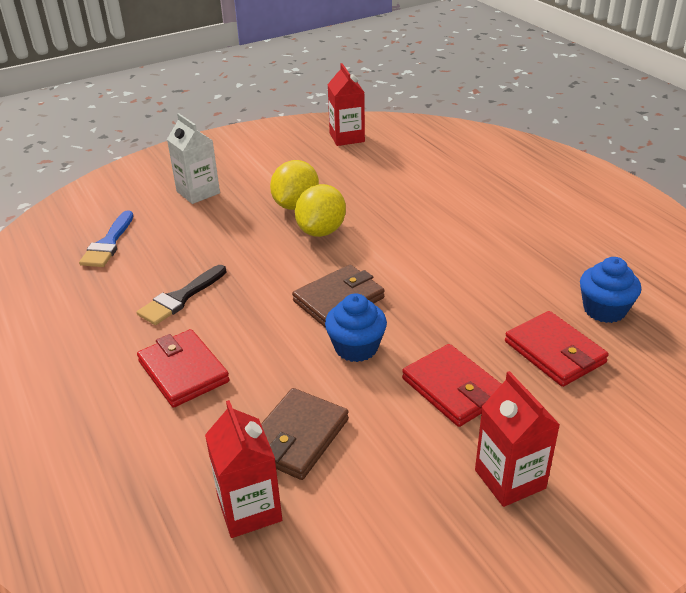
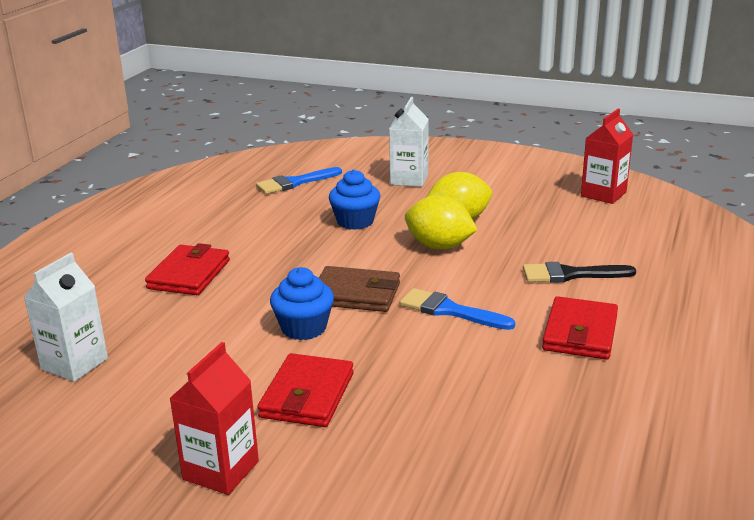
camera: 50 degrees right, 10 degrees down
black brush [137,265,226,325] -> black brush moved to [523,262,636,283]
red carton [205,400,282,538] -> white carton [24,253,108,382]
brown wallet [261,388,349,480] -> none
yellow lemon [295,184,346,237] -> yellow lemon turned 45 degrees clockwise [405,195,478,249]
red wallet [505,311,609,387] -> red wallet moved to [542,296,618,360]
blue cupcake [580,257,641,323] -> blue cupcake moved to [329,170,380,230]
none -> blue brush [400,288,515,330]

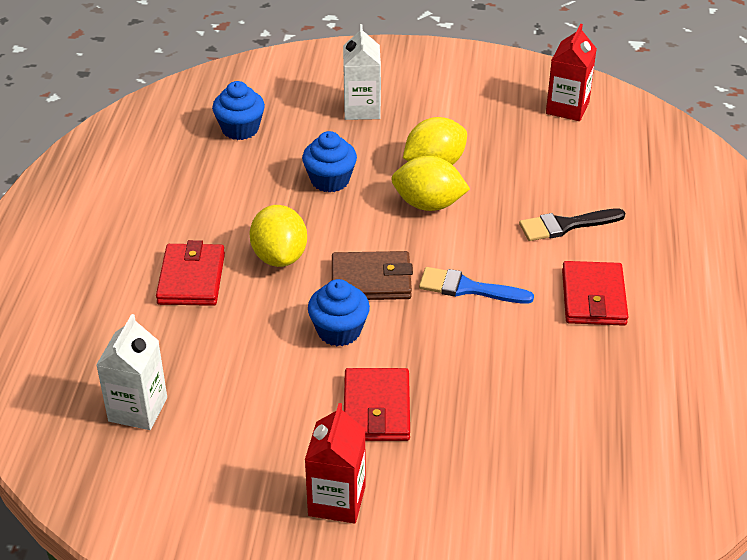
camera: 15 degrees left, 15 degrees up
blue brush [256,167,342,194] -> blue cupcake [212,81,265,140]
none -> yellow lemon [249,205,307,267]

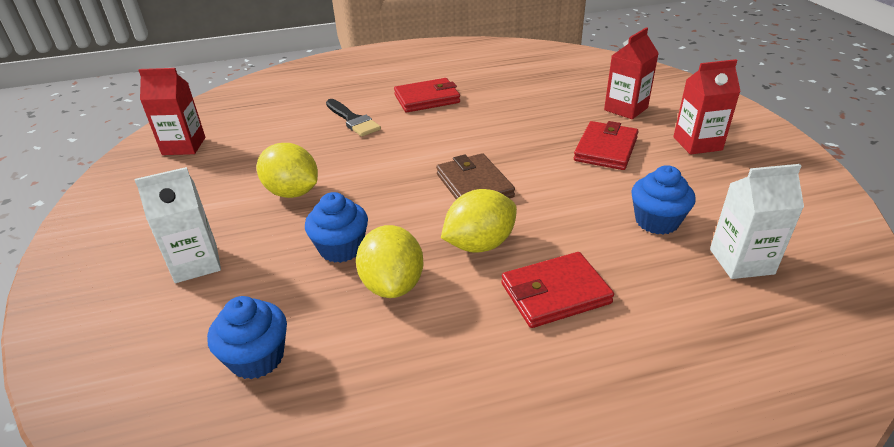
camera: 110 degrees left, 5 degrees down
blue cupcake [308,279,370,346] -> blue cupcake moved to [631,165,696,235]
red wallet [344,368,410,441] -> red wallet turned 45 degrees counterclockwise [574,121,639,170]
yellow lemon [391,156,470,211] -> yellow lemon moved to [356,225,424,298]
blue brush [419,267,534,304] -> none
none -> red carton [604,27,659,119]

